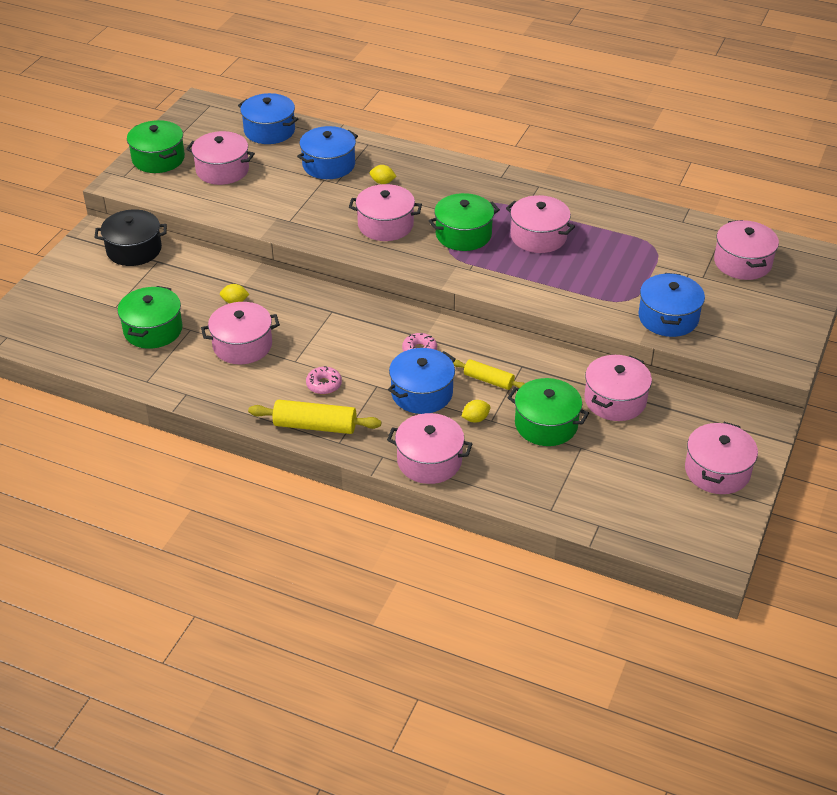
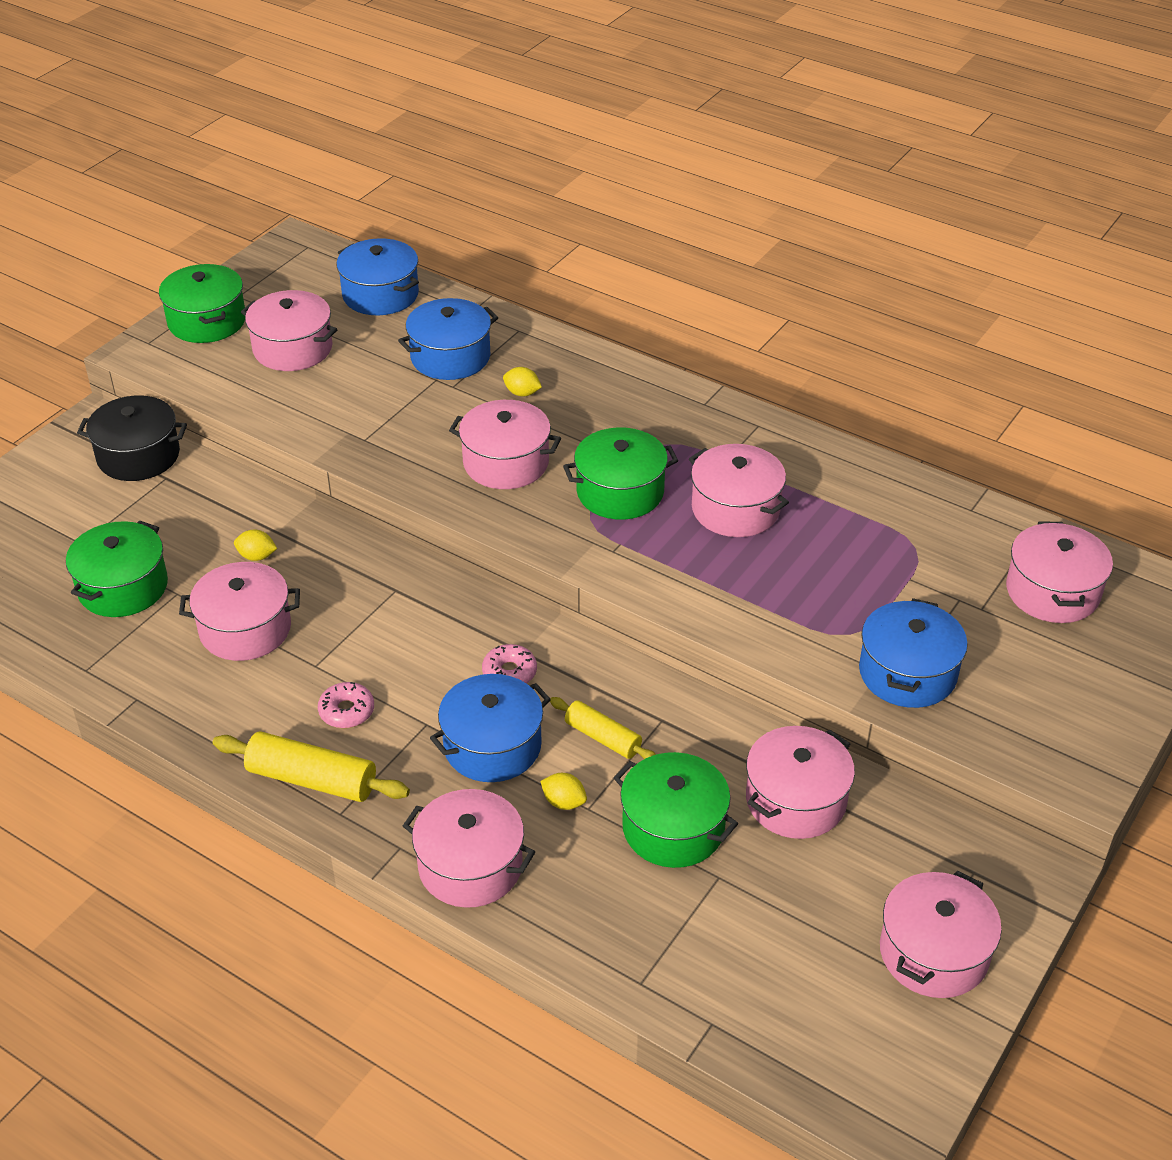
camera: 10 degrees right, 0 degrees up
yellow lemon [461,400,491,422] -> yellow lemon turned 45 degrees clockwise [540,773,587,810]

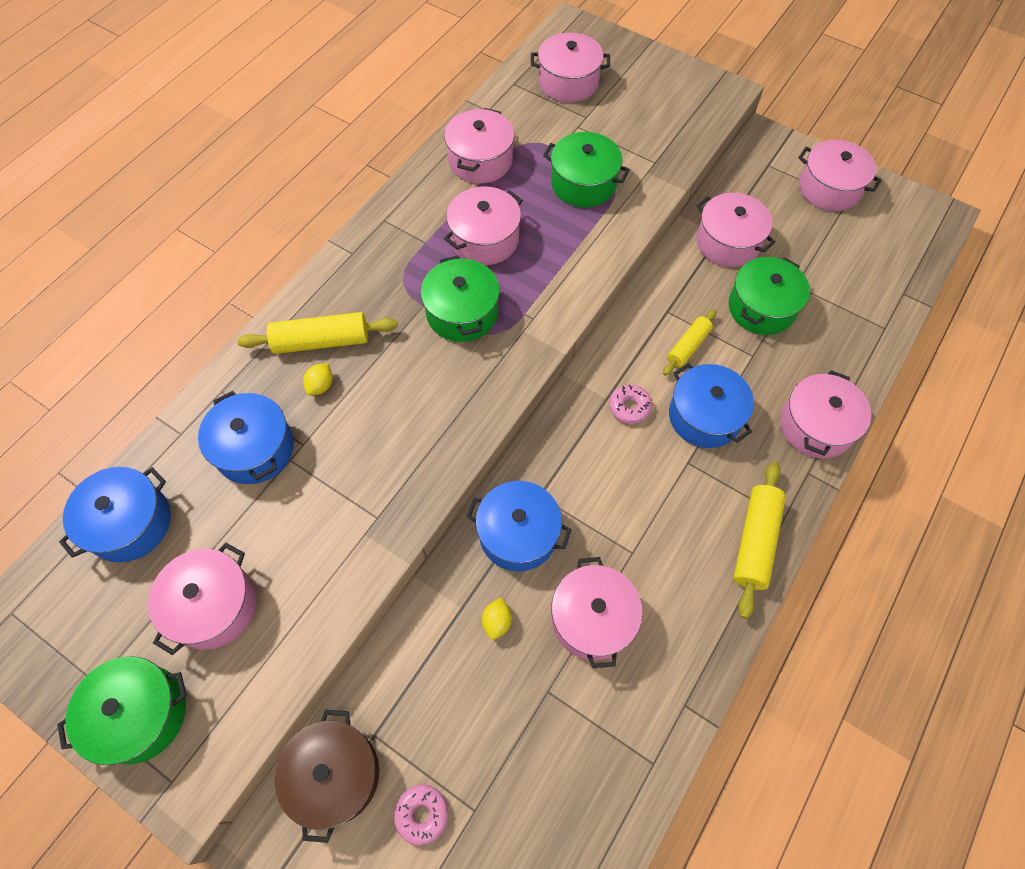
camera: 90 degrees left, 20 degrees up
green pot [66,520,168,617] -> green pot moved to [543,132,630,208]
black pot [77,395,187,481] -> brown pot [274,709,379,843]
pink donut [318,682,374,728] -> pink donut moved to [394,785,448,845]
pink pot [449,400,561,489] -> pink pot moved to [444,108,514,184]
yellow lemon [540,773,587,810] -> none
blue pot [859,598,968,708] -> blue pot moved to [466,481,572,571]
none -> yellow rolling pin [237,312,398,354]

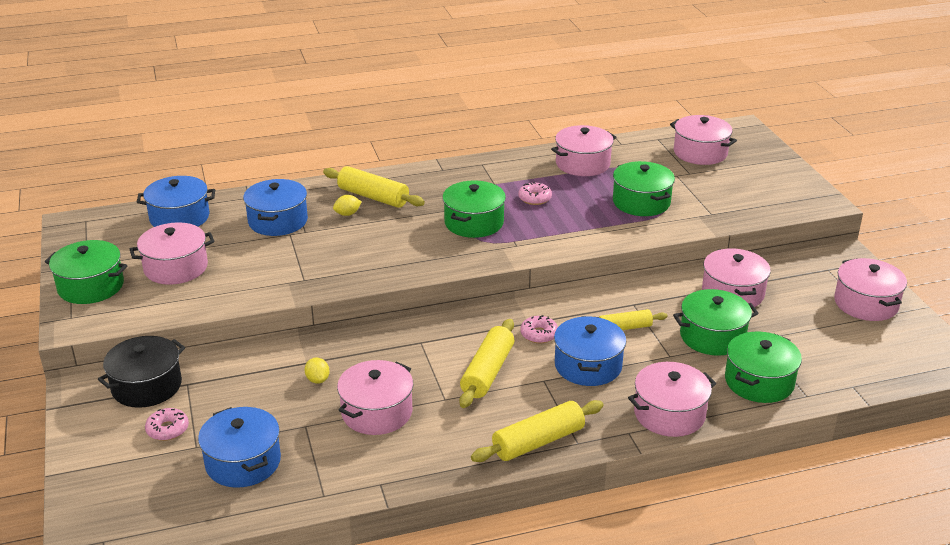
camera: 40 degrees right, 30 degrees down
brown pot [274,709,379,843] -> black pot [98,336,185,408]
pink pot [444,186,523,265] -> pink donut [518,182,552,205]
blue pot [466,481,572,571] -> blue pot moved to [198,407,281,488]
yellow lemon [482,597,512,640] -> yellow lemon turned 75 degrees counterclockwise [304,357,330,384]
none -> yellow rolling pin [459,319,514,408]
none -> green pot [725,332,802,403]

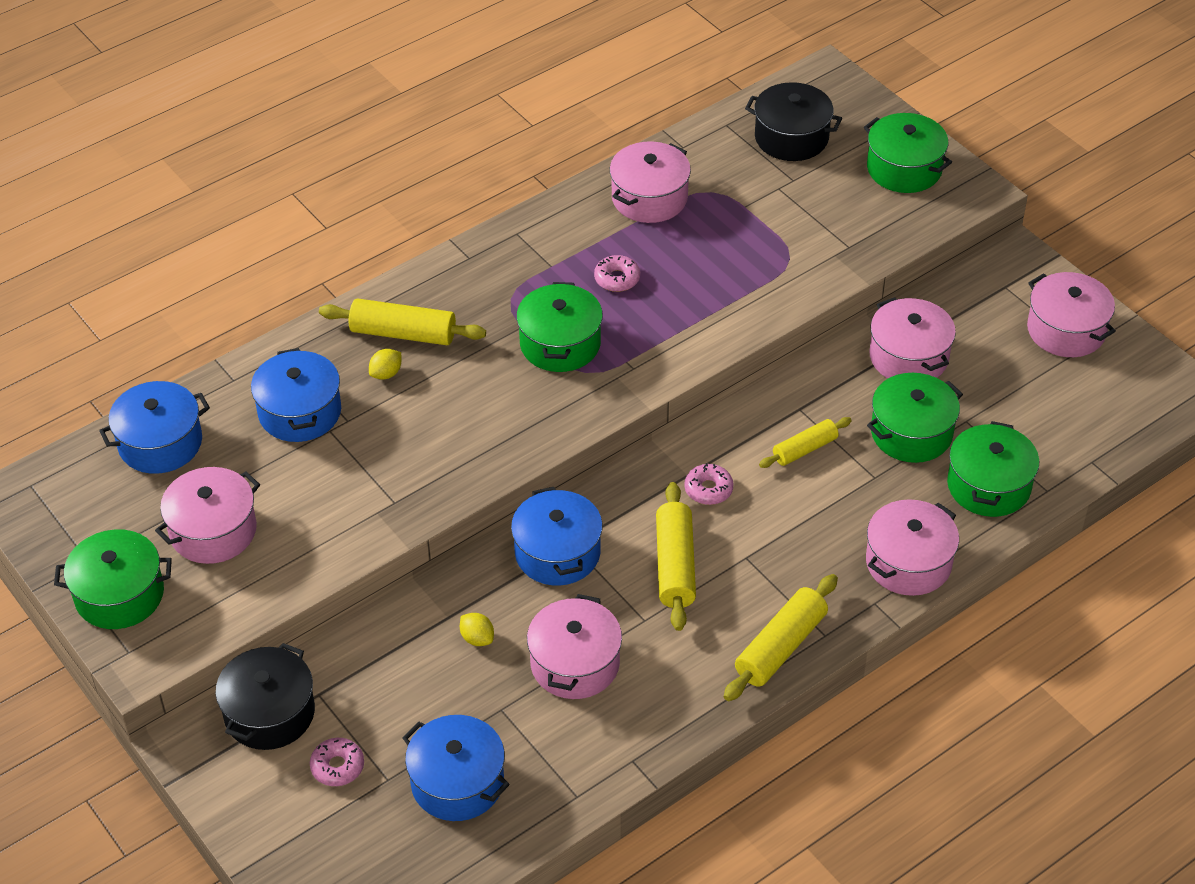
camera: 20 degrees left, 15 degrees up
blue pot [554,316,626,386] -> blue pot moved to [511,487,603,586]
green pot [613,161,675,216] -> green pot moved to [864,113,952,193]
pink pot [670,115,737,165] -> black pot [745,82,842,161]

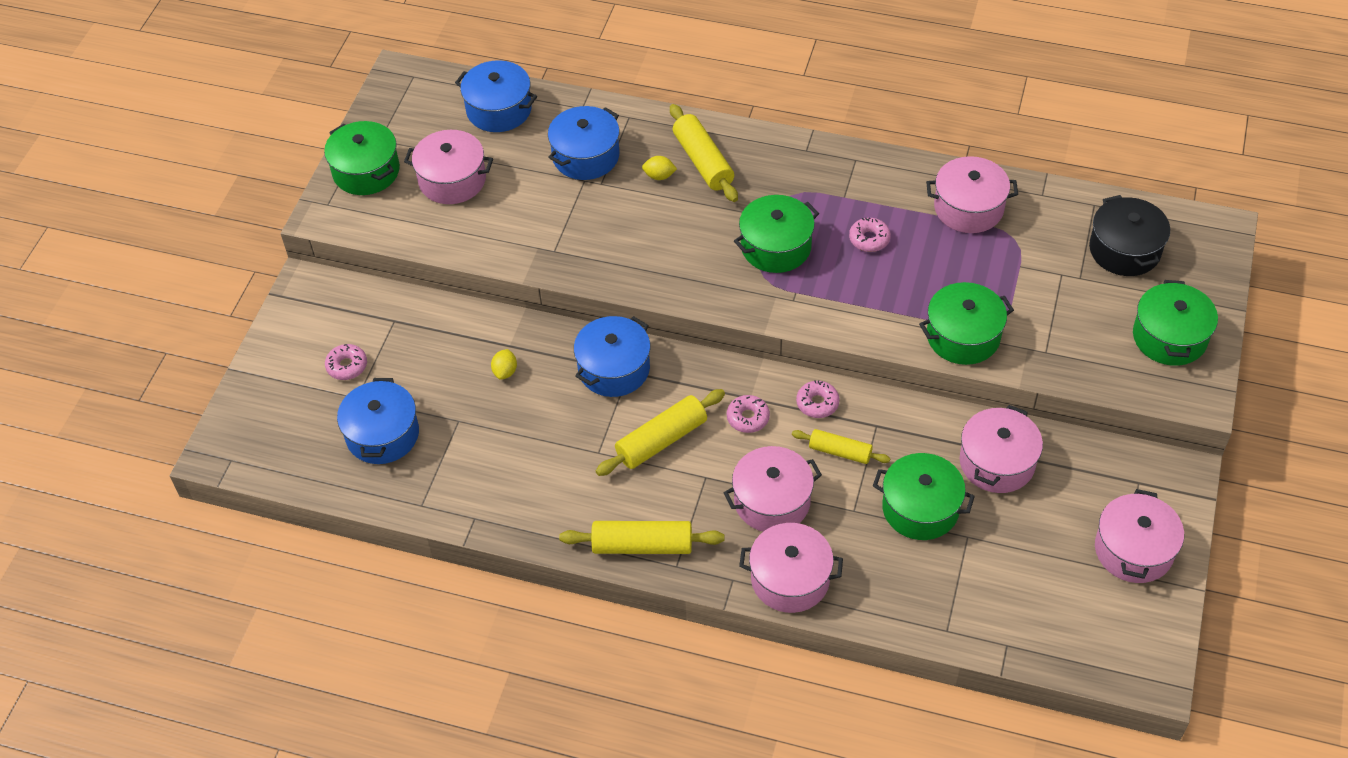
camera: 55 degrees right, 5 degrees up
black pot [215,643,315,750] -> none
pink pot [527,594,622,699] -> pink pot moved to [723,446,822,532]
green pot [947,421,1039,517] -> green pot moved to [919,282,1014,365]
none -> pink donut [796,380,840,418]

